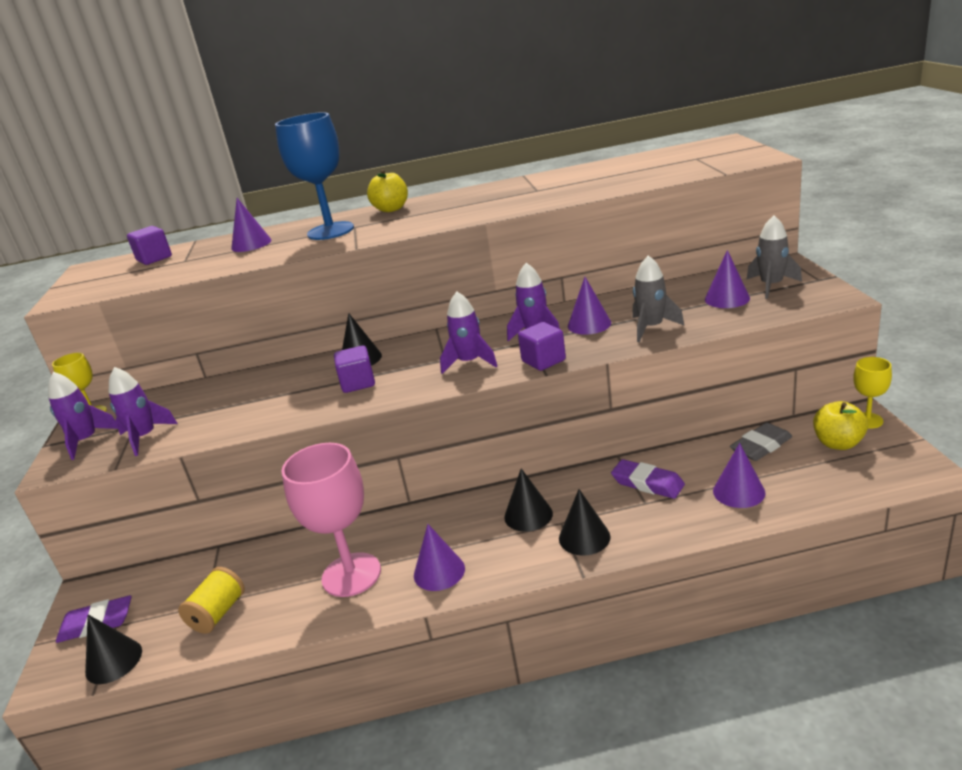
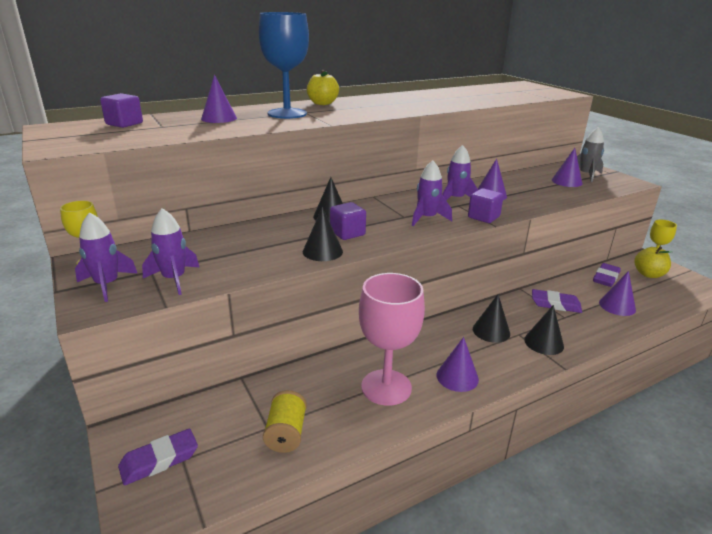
camera: 25 degrees left, 0 degrees up
black cone [85,615,142,684] -> black cone moved to [303,207,343,261]
grey rocket [632,255,684,342] -> none
grey eraser [730,423,792,461] -> purple eraser [593,263,621,287]

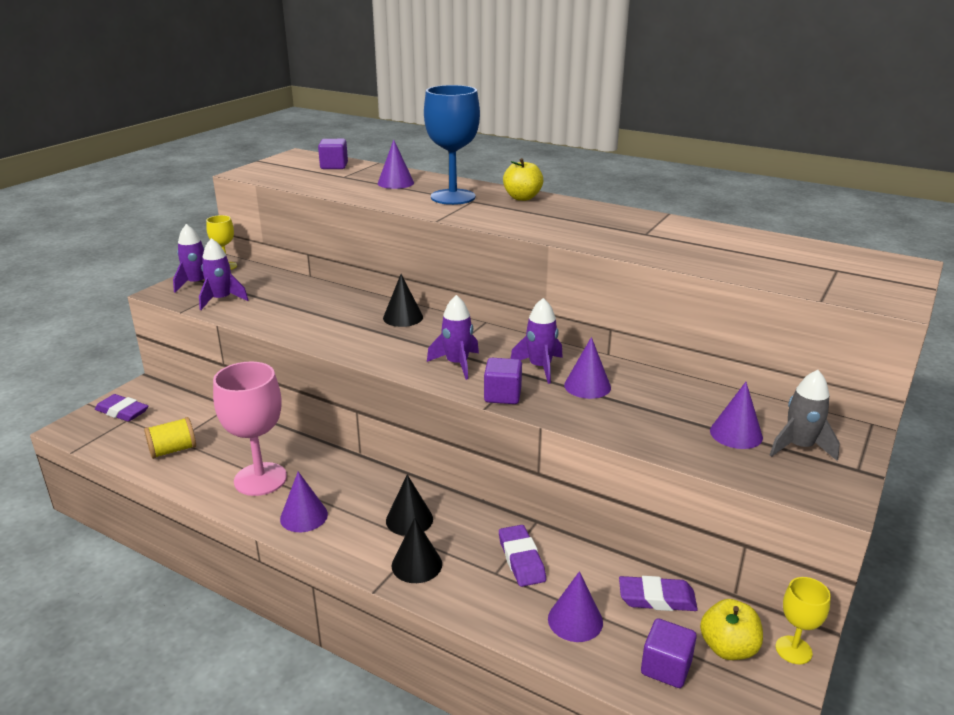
camera: 60 degrees right, 0 degrees up
black cone [303,207,343,261] -> none
purple cube [330,202,366,240] -> purple cube moved to [641,619,697,688]

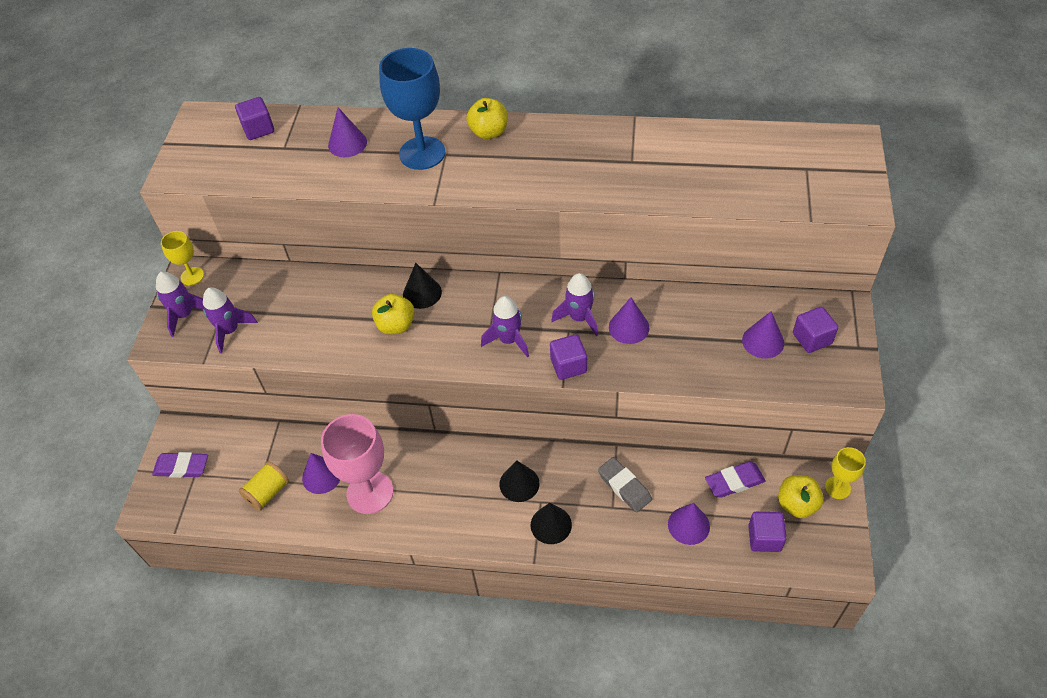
camera: 20 degrees left, 25 degrees up
purple cone [280,472,328,532] -> purple cone moved to [302,453,340,494]
purple eraser [499,525,546,587] -> grey eraser [598,457,652,512]
grey rocket [770,370,840,461] -> purple cube [793,307,838,353]
none -> yellow apple [372,294,415,334]

